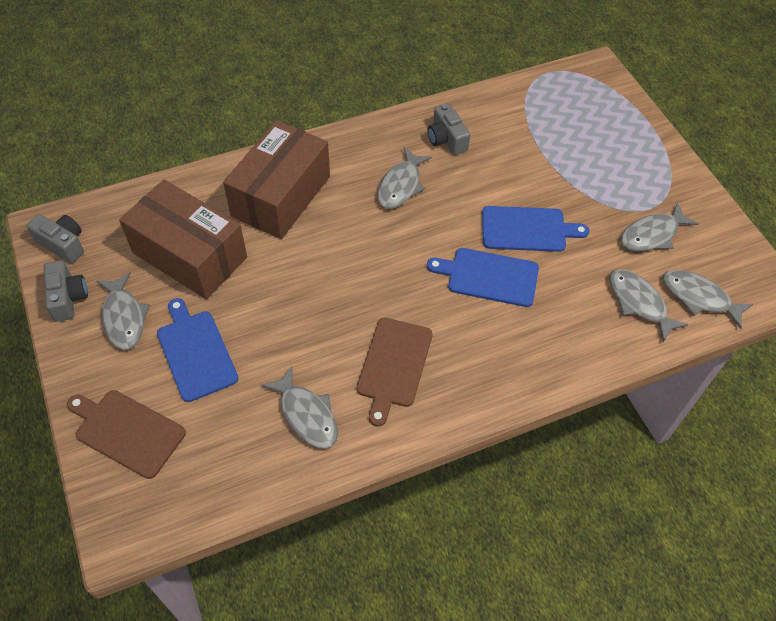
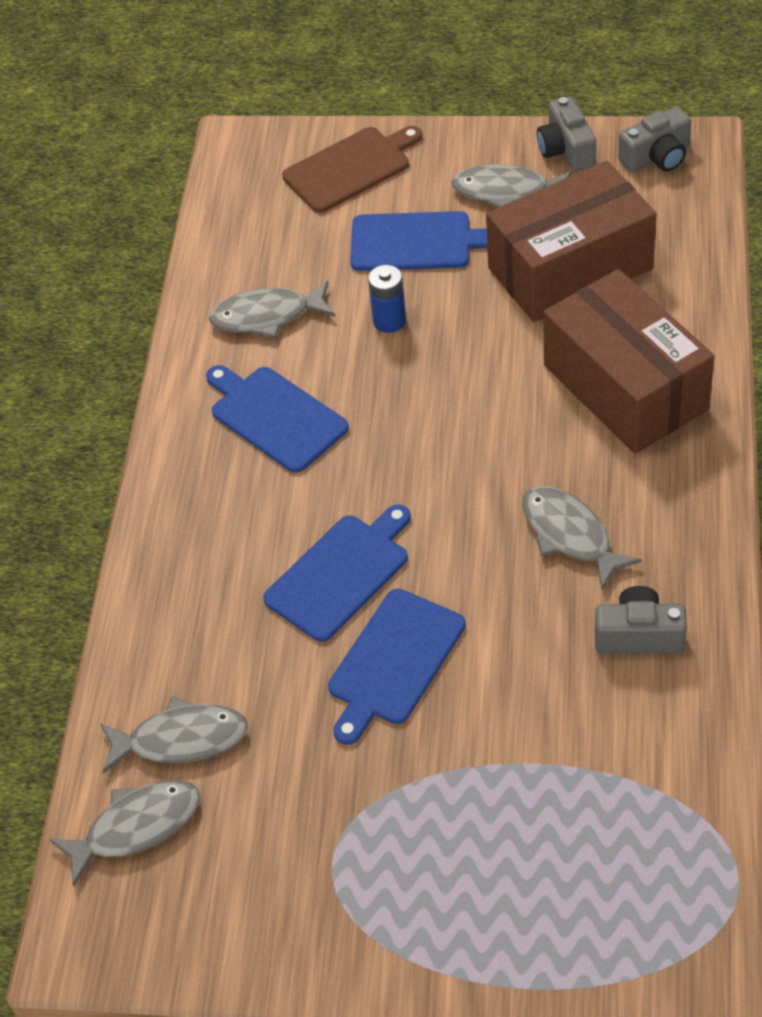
camera: 125 degrees right, 5 degrees down
grey camera [44,260,88,322] -> grey camera turned 60 degrees clockwise [537,96,596,172]
brown cutting board [357,318,433,427] -> blue cutting board [206,365,349,473]
grey fish [621,202,699,251] -> none
none -> blue battery [368,265,406,333]

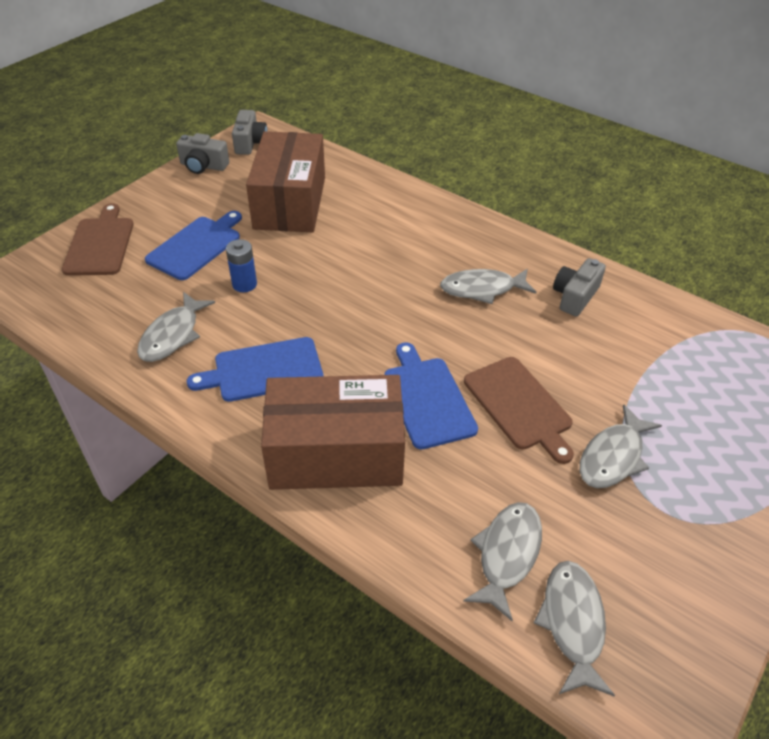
camera: 65 degrees left, 5 degrees down
blue cutting board [328,589,466,745] -> brown cutting board [464,357,574,464]
grey fish [451,164,572,208] -> grey fish moved to [580,404,662,488]
brown box [543,269,715,454] -> brown box moved to [261,375,405,490]

